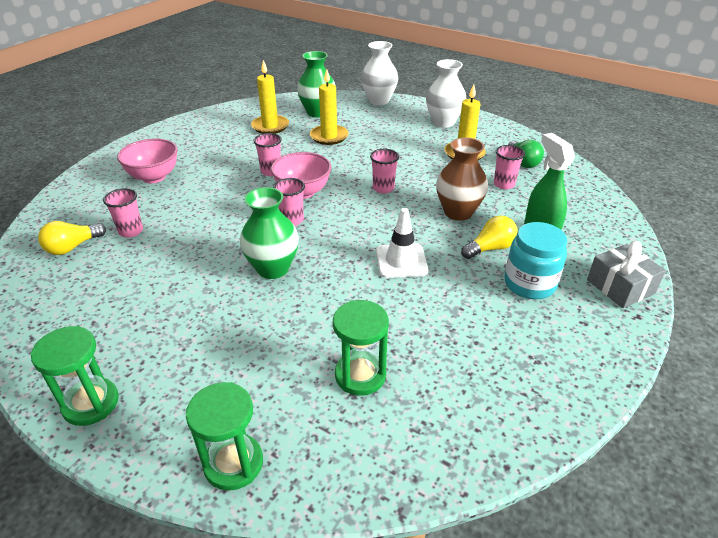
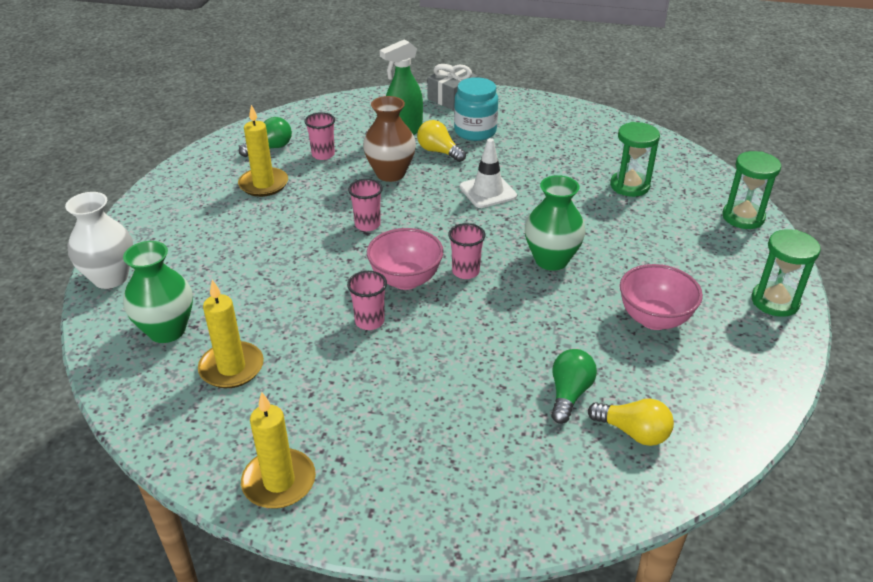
camera: 110 degrees left, 0 degrees up
pink cup [103,188,143,238] -> green light bulb [551,349,597,424]
pink bowl [117,138,178,183] -> pink bowl moved to [620,264,703,330]
yellow candle [310,69,349,145] -> yellow candle moved to [241,392,316,509]
white vase [426,59,466,128] -> none

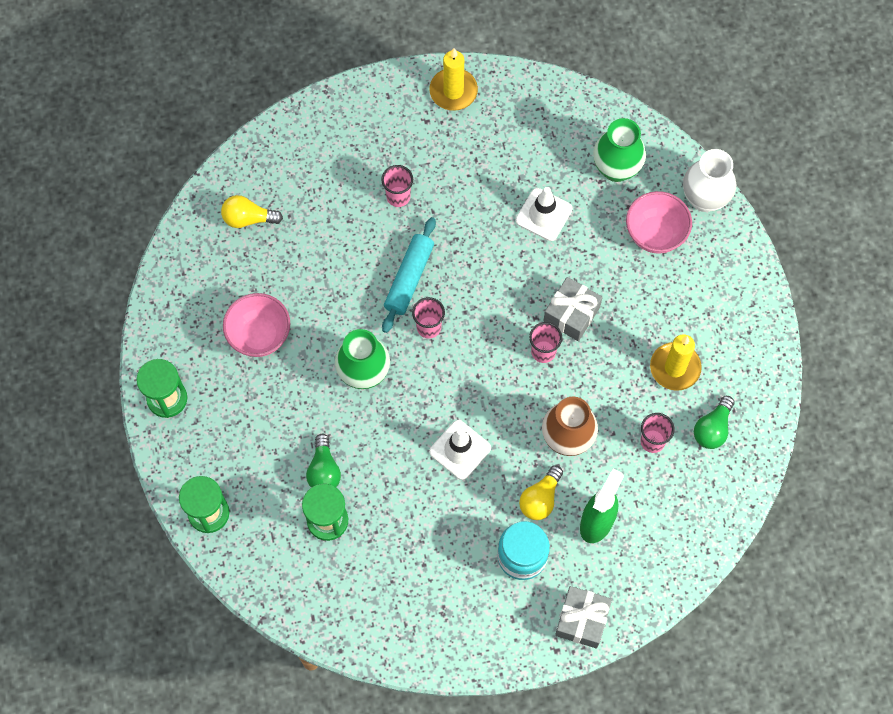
camera: 155 degrees right, 30 degrees up
yellow candle [198,280,264,388] -> none
pink cup [347,271,387,330] -> pink cup moved to [381,165,413,207]
pink bowl [367,228,444,290] -> pink bowl moved to [626,191,692,254]
yellow light bulb [417,120,466,162] -> yellow light bulb turned 105 degrees clockwise [519,465,563,520]
green light bulb [551,349,597,424] -> green light bulb moved to [306,434,341,487]
none -> turquoise rolling pin [382,217,436,333]
none -> white traffic cone [516,187,573,241]
none -> grey gift [543,277,603,341]

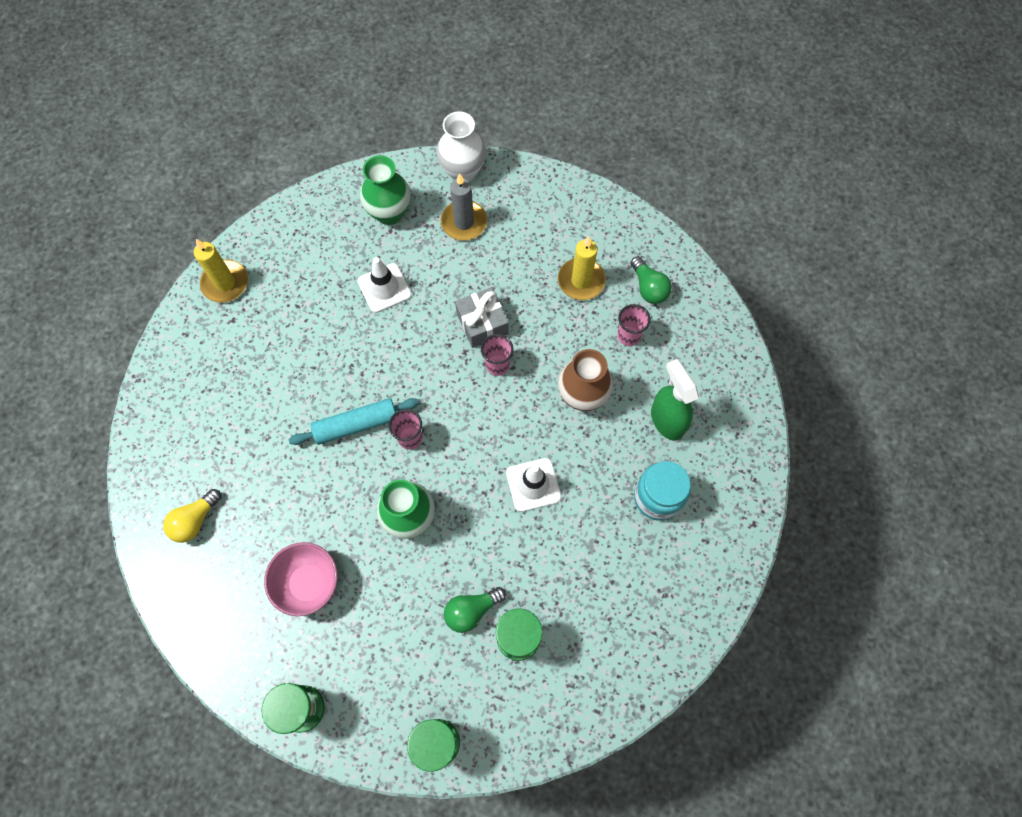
camera: 55 degrees left, 0 degrees up
green light bulb [306,434,341,487] -> green light bulb turned 120 degrees clockwise [444,587,506,633]
pink cup [381,165,413,207] -> none
turquoise rolling pin [382,217,436,333] -> turquoise rolling pin turned 75 degrees counterclockwise [289,398,419,445]
yellow light bulb [519,465,563,520] -> none
grey gift [555,586,612,648] -> none
pink bowl [626,191,692,254] -> grey candle [441,173,487,240]

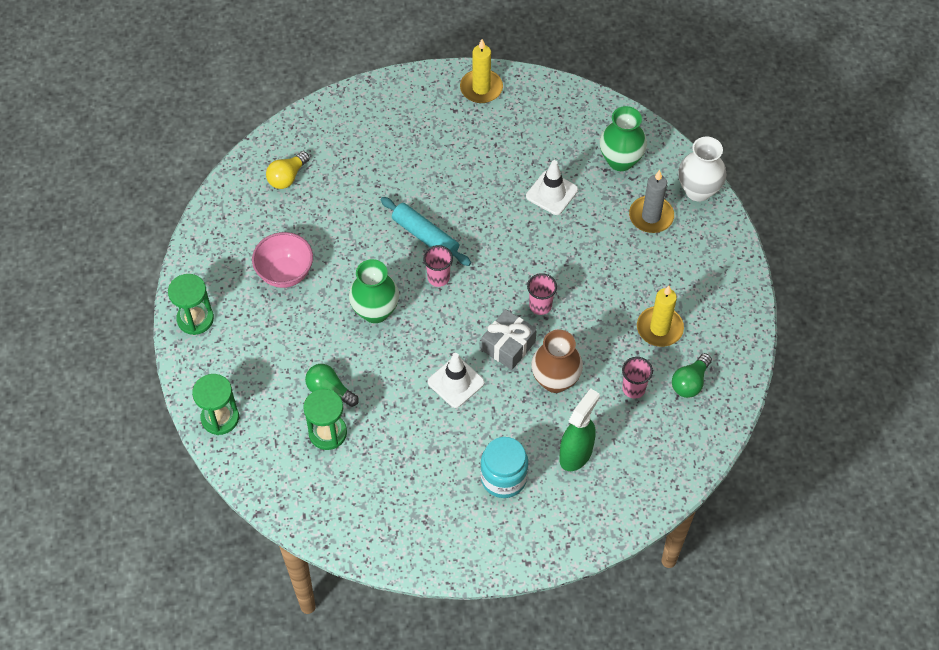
camera: 60 degrees right, 10 degrees down
yellow light bulb [163,489,221,543] -> yellow light bulb turned 60 degrees counterclockwise [266,151,310,189]
grey gift [455,287,509,348] -> grey gift moved to [481,309,537,370]

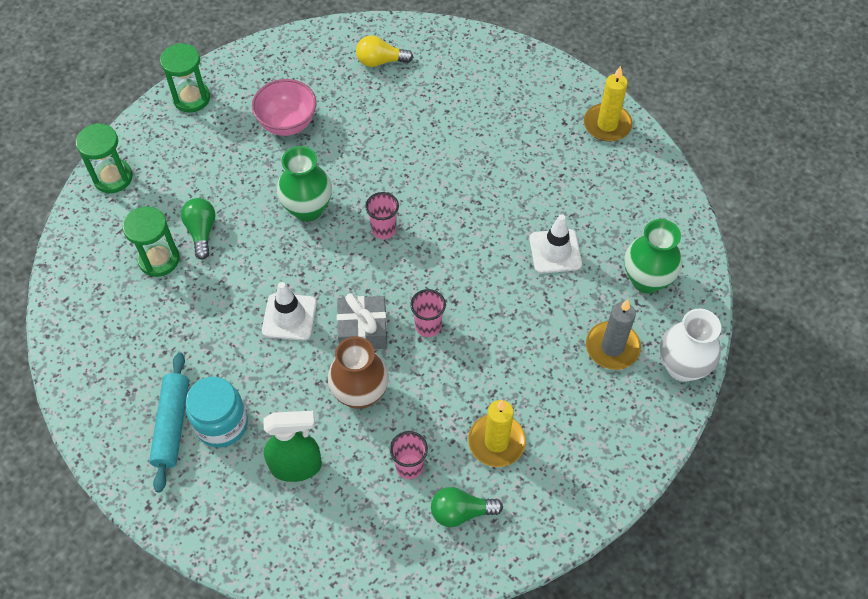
camera: 50 degrees right, 0 degrees up
turquoise rolling pin [380,197,471,266] -> turquoise rolling pin moved to [149,352,189,493]

